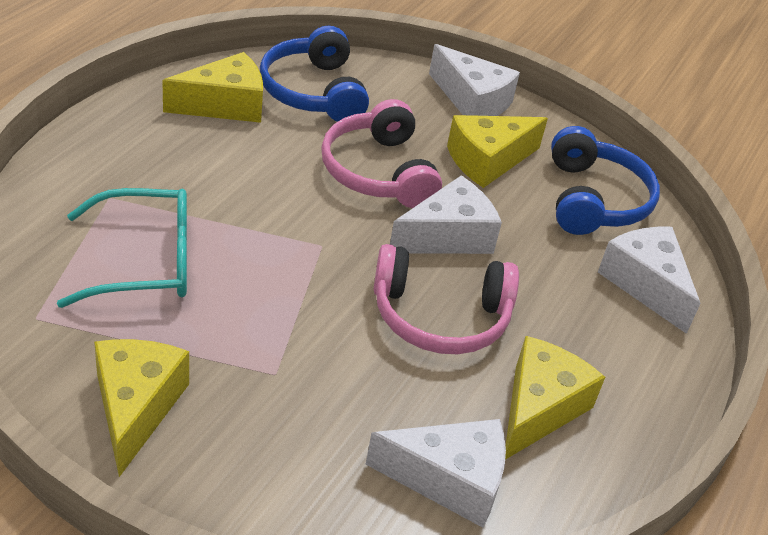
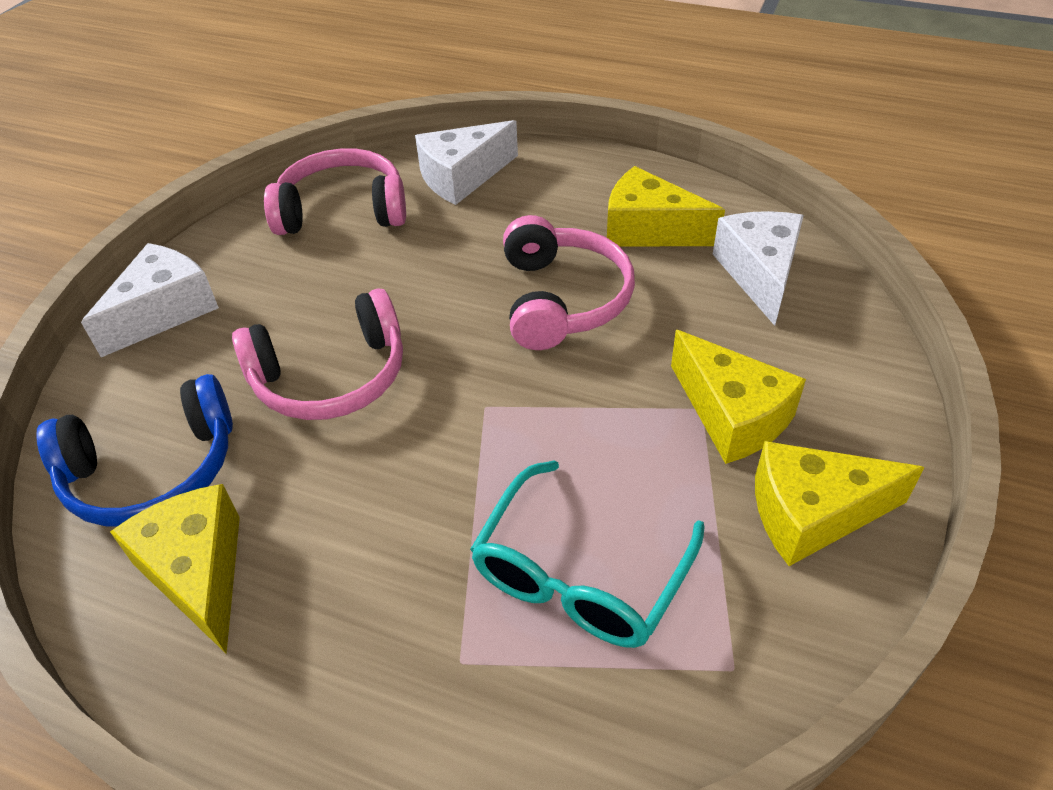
camera: 90 degrees left, 5 degrees up
turquoise glasses [57,188,187,308] -> turquoise glasses turned 135 degrees counterclockwise [470,460,705,648]
white cheese [390,175,502,254] -> none
yellow cheese [447,115,548,188] -> yellow cheese moved to [671,330,806,464]
blue headphones [551,126,660,235] -> pink headphones [264,148,406,235]

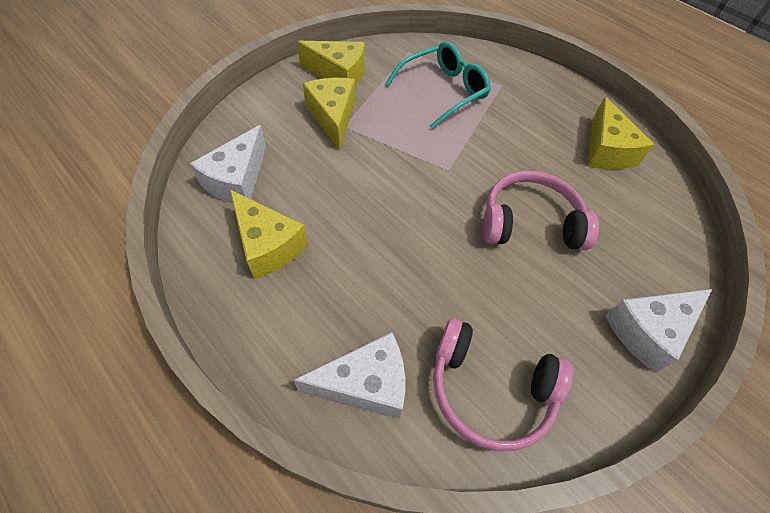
camera: 160 degrees left, 10 degrees up
blue headphones [36,374,233,526] -> none
pink headphones [503,215,635,350] -> none

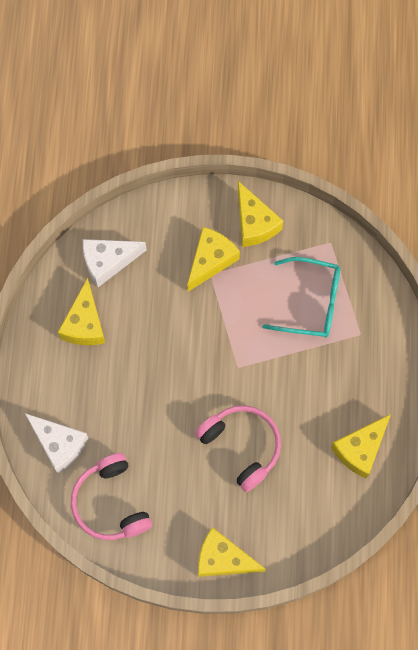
camera: 50 degrees right, 15 degrees up
white cheese [605,289,712,373] -> yellow cheese [198,527,266,577]

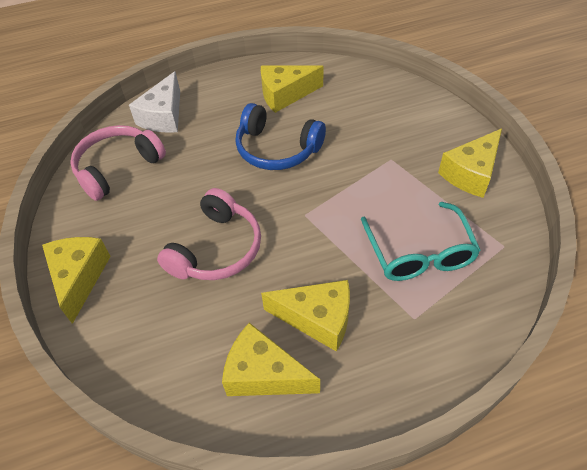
camera: 70 degrees right, 20 degrees down
white cheese [83,239,146,287] -> none
yellow cheese [187,227,240,292] -> yellow cheese moved to [261,280,350,352]
none -> blue headphones [235,103,326,170]

